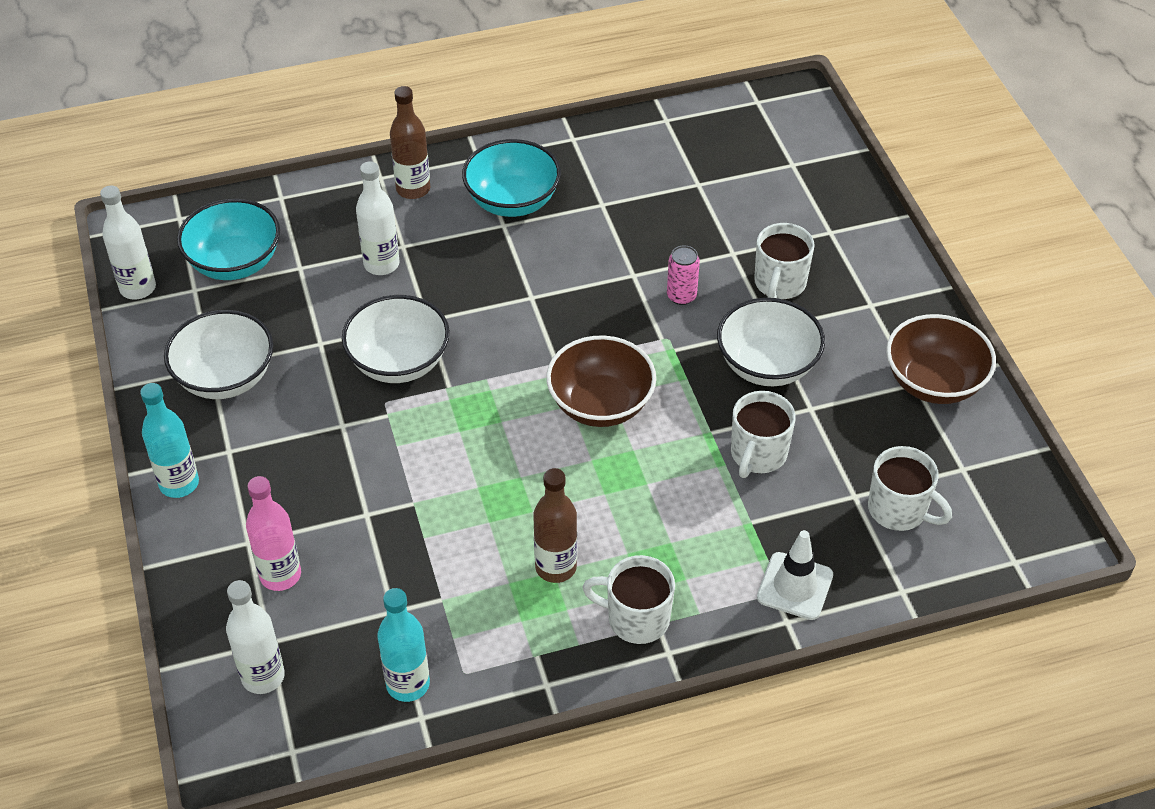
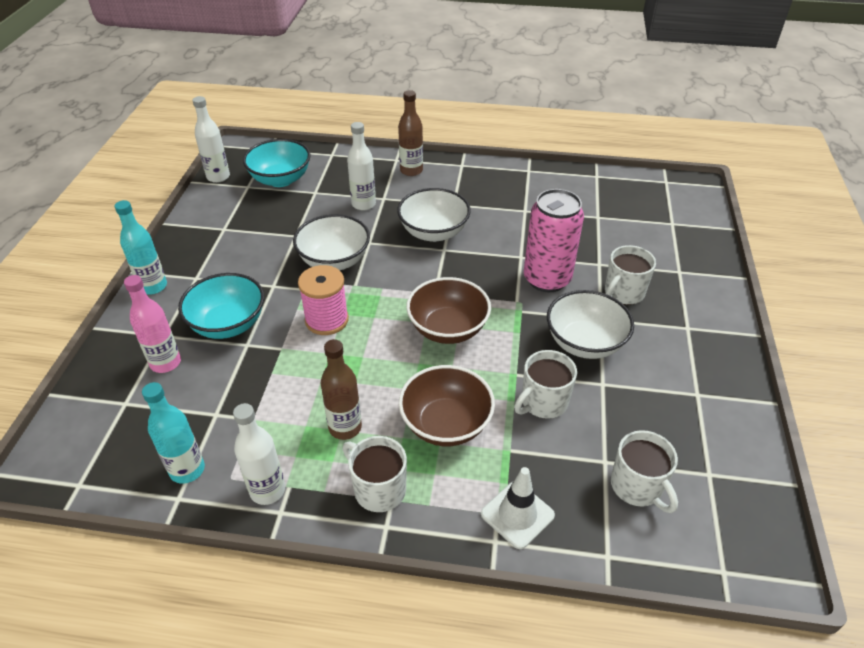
camera: 25 degrees right, 5 degrees down
white bowl [164,310,273,399] -> white bowl moved to [397,188,471,242]
white bottle [226,580,285,694] -> white bottle moved to [233,403,285,505]
turquoise bowl [462,139,561,217] -> turquoise bowl moved to [178,273,264,339]
pink can [667,245,700,305] -> pink can [524,189,584,292], size x2.13
brown bowl [886,314,996,404] -> brown bowl moved to [399,365,495,446]
none -> pink spool [298,265,349,335]

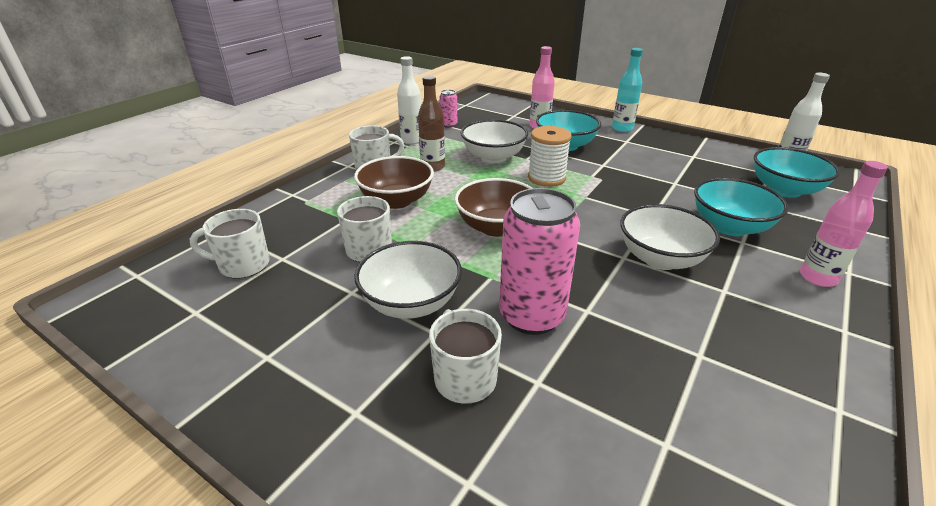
camera: 115 degrees right, 10 degrees down
turquoise bottle [142,382,205,484] -> pink can [439,90,457,128]
white bowl [293,214,370,270] -> white bowl moved to [461,119,528,163]
pink spool [298,265,349,335] -> white spool [528,126,572,187]
white bottle [347,122,376,210] -> turquoise bowl [694,178,788,236]
brown bottle [398,90,423,176] -> pink bottle [800,161,888,287]
white traffic cone [481,467,555,549] -> none

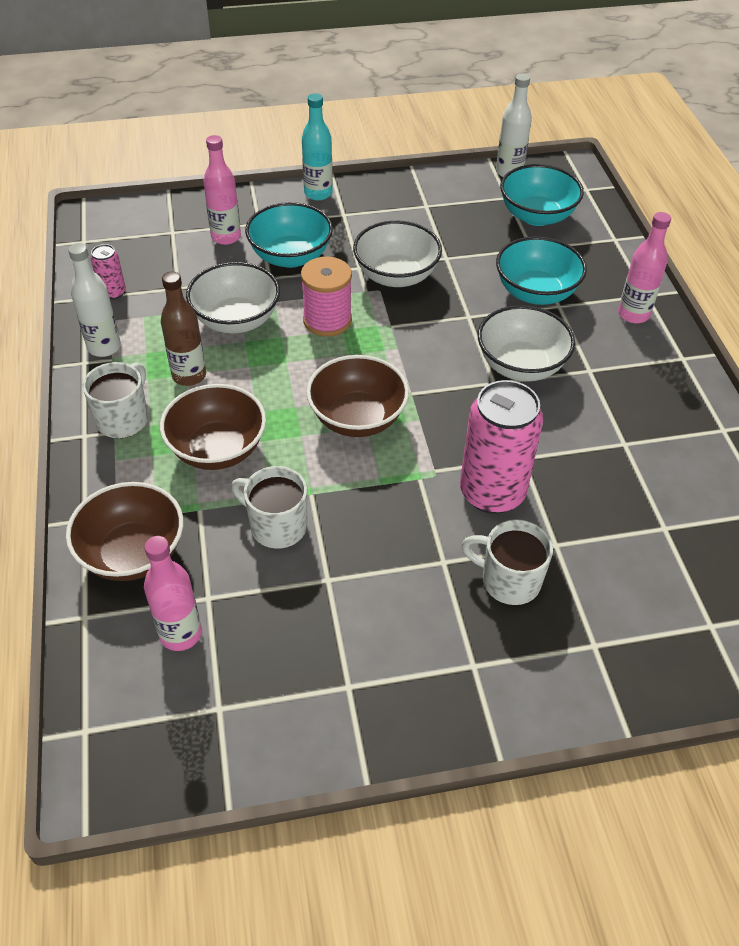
camera: 45 degrees left, 15 degrees up
white mug [190,209,270,279] -> pink bottle [144,536,202,651]
white bowl [354,241,462,319] -> white bowl moved to [353,221,442,287]
white spool [528,126,572,187] -> pink spool [301,257,352,337]
none -> brown bowl [66,482,183,581]

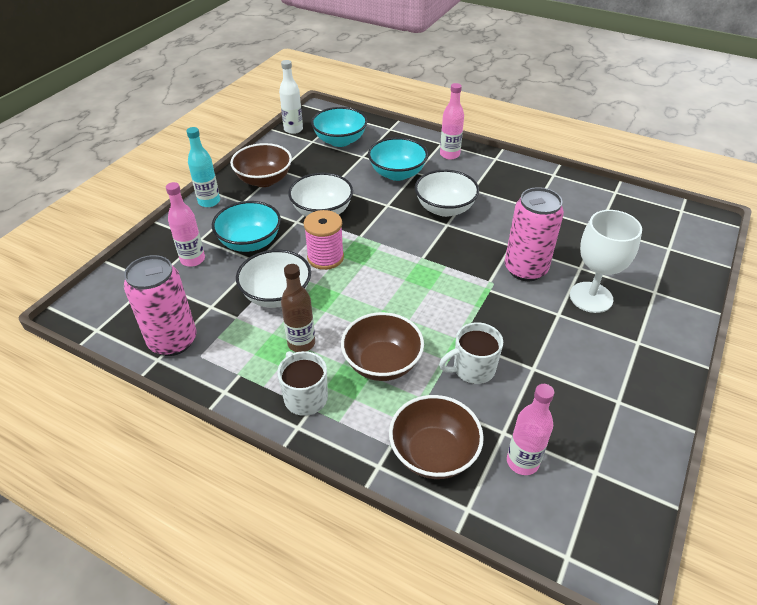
camera: 50 degrees left, 5 degrees down
white bottle [68,243,121,357] -> none
pink can [91,244,126,300] -> pink can [124,255,196,356], size x2.13
brown bowl [306,355,409,437] -> brown bowl moved to [230,143,292,187]
white mug [461,519,553,605] -> white goblet [570,210,642,313]

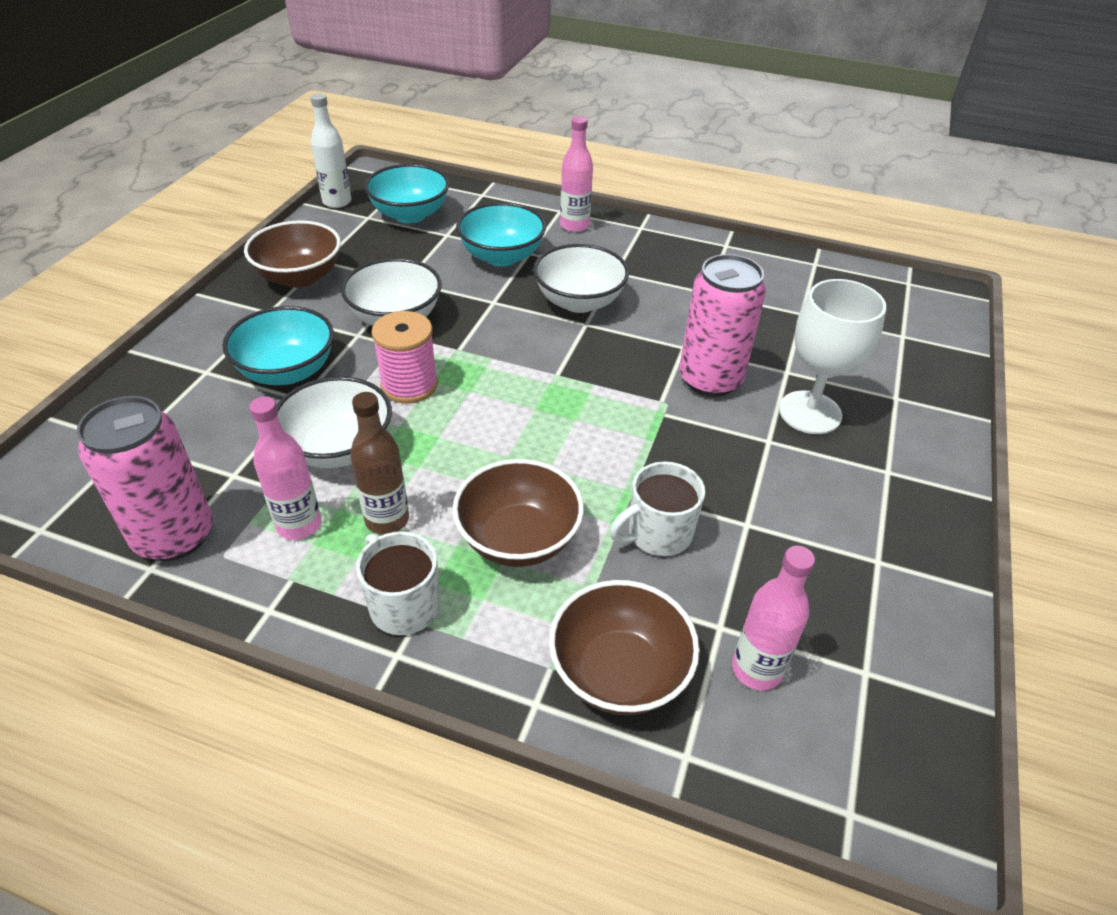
camera: 10 degrees left, 0 degrees up
pink bottle [166,182,205,267] -> pink bottle moved to [249,396,321,540]
turquoise bottle [186,127,220,207] -> none

